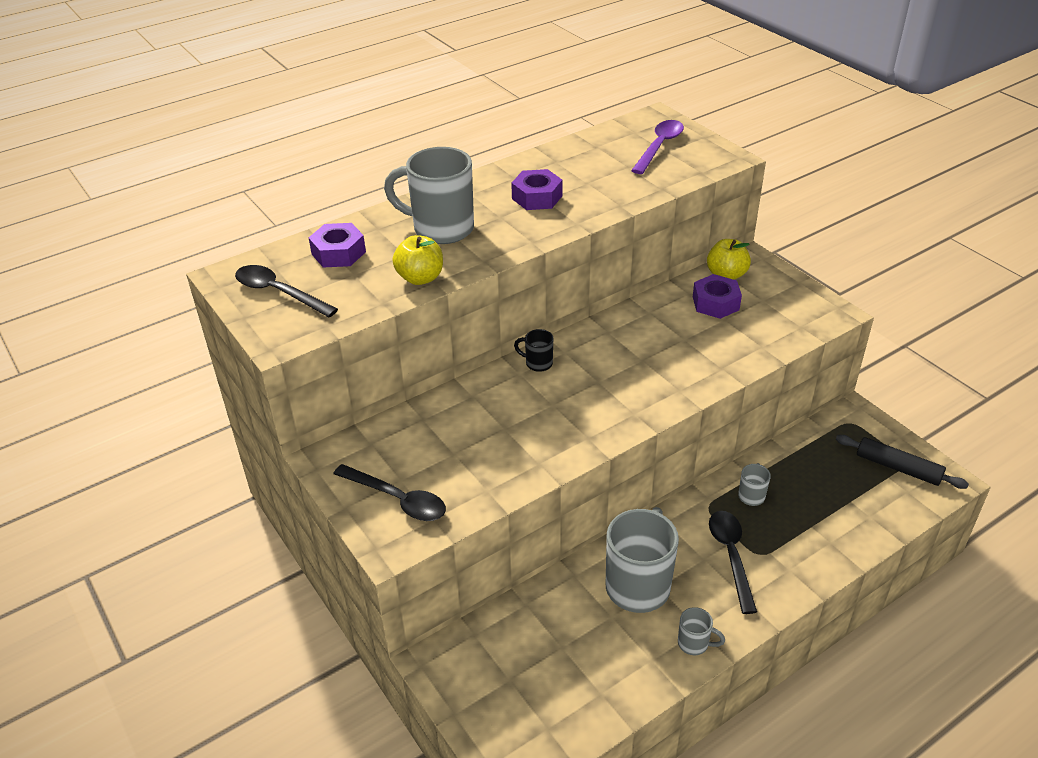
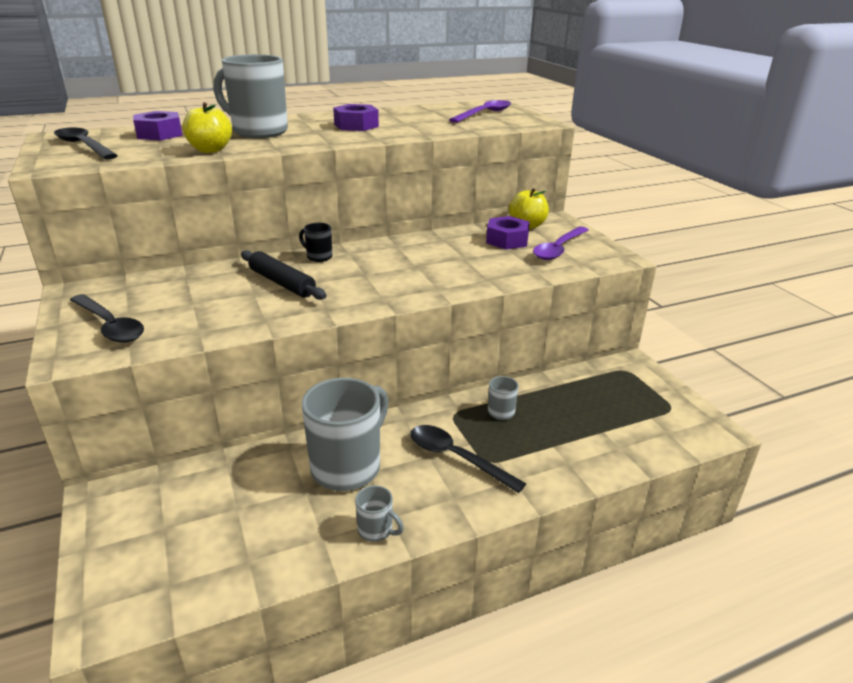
camera: 10 degrees right, 10 degrees down
black spoon [709,511,757,614] -> black spoon turned 60 degrees counterclockwise [410,425,526,493]
black rolling pin [836,435,969,489] -> black rolling pin moved to [241,250,326,300]
none -> purple spoon [533,226,588,260]

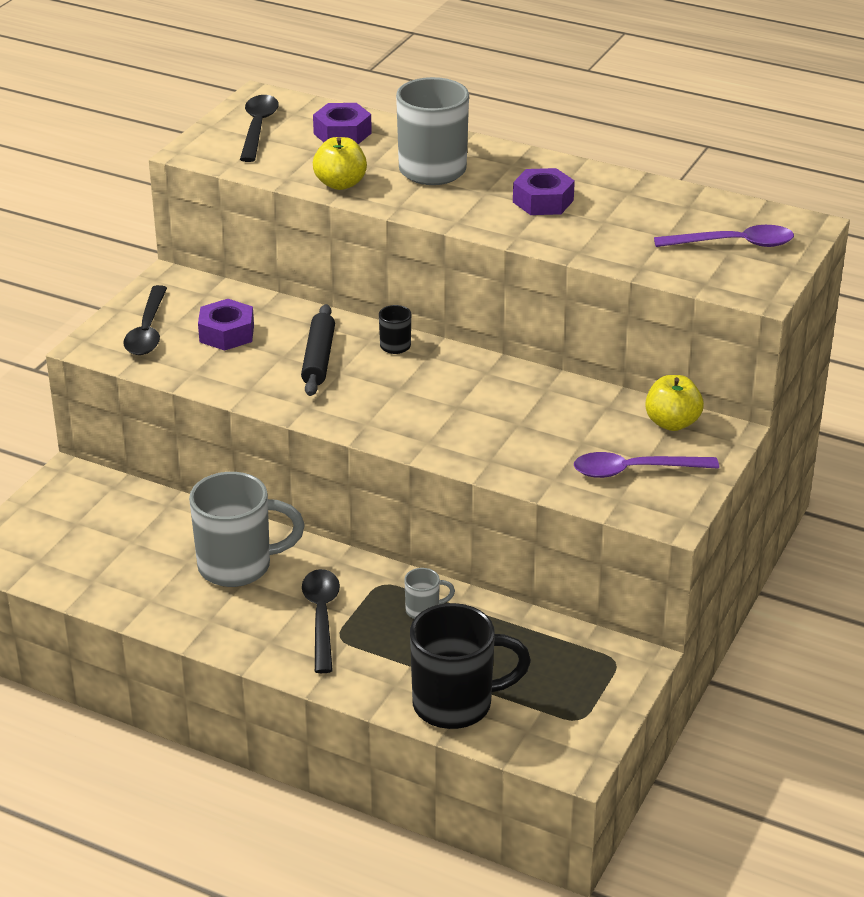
camera: 50 degrees right, 5 degrees up
grey mug [355,485,404,542] -> none
purple nut [486,216,530,250] -> purple nut moved to [198,299,254,351]
none -> black mug [410,603,531,729]

